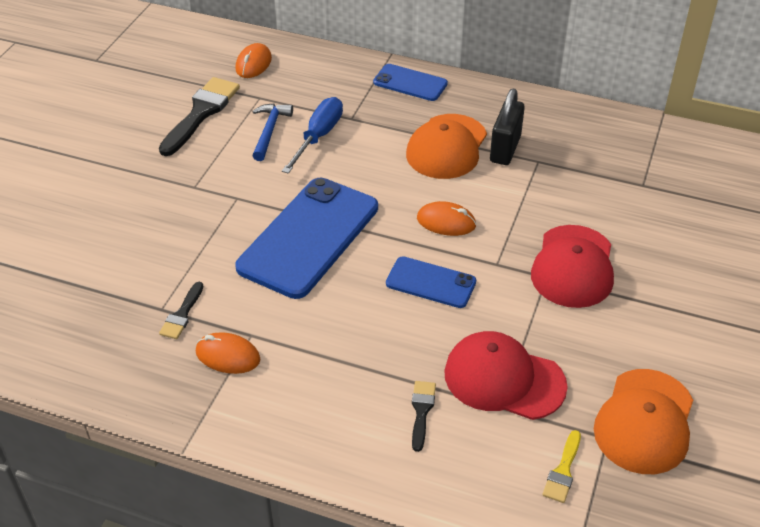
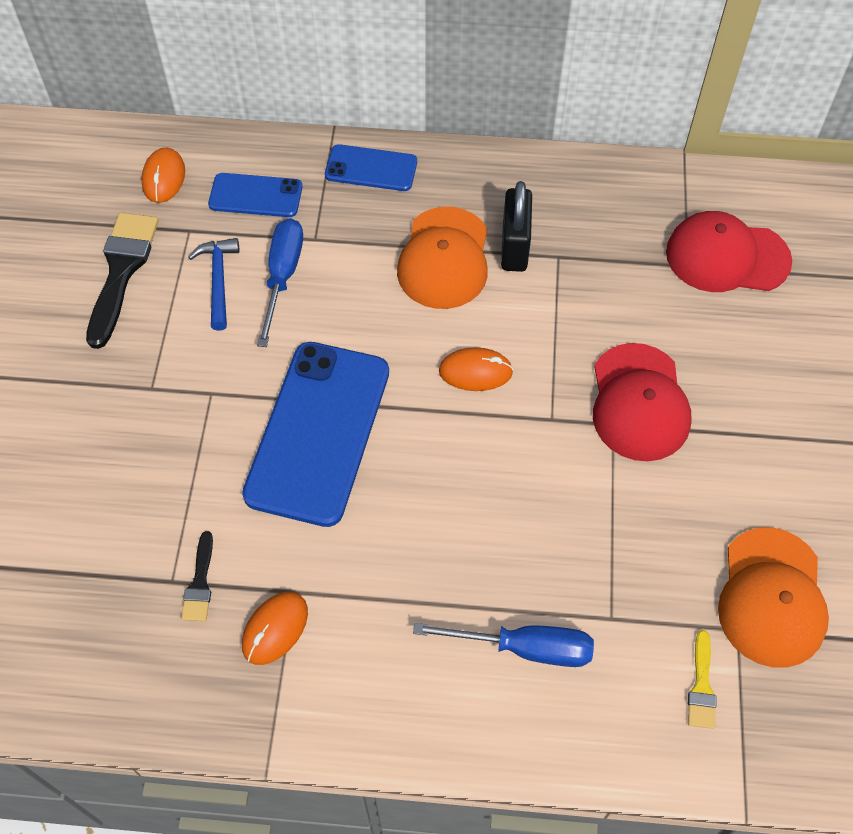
camera: 15 degrees left, 15 degrees up
orange mouse [196,332,260,374] -> orange mouse turned 60 degrees counterclockwise [242,592,308,665]
blue phone [386,257,476,308] -> blue phone moved to [208,173,302,217]
black brush [412,381,436,452] -> blue screwdriver [413,623,594,667]
red cap [444,331,568,420] -> red cap moved to [666,211,792,292]

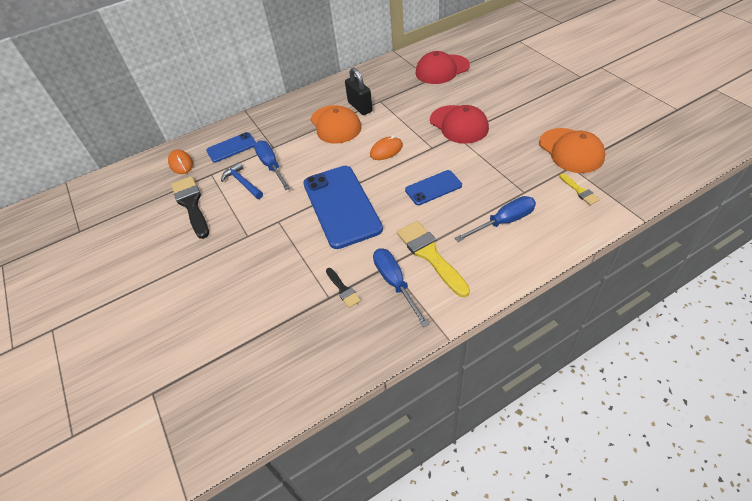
camera: 30 degrees left, 10 degrees down
orange mouse [242,592,308,665] -> blue screwdriver [373,248,429,327]
blue phone [325,144,417,191] -> blue phone moved to [405,170,462,205]
none -> yellow brush [397,221,470,297]

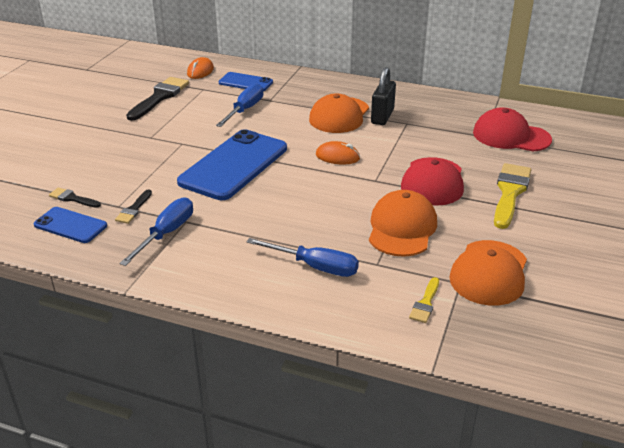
camera: 45 degrees right, 15 degrees down
blue hammer [221,162,263,199] -> none
yellow brush [397,221,470,297] -> yellow brush moved to [494,163,531,229]
blue phone [405,170,462,205] -> blue phone moved to [34,207,107,243]
none -> black brush [49,187,101,208]
none -> orange cap [369,190,437,257]

